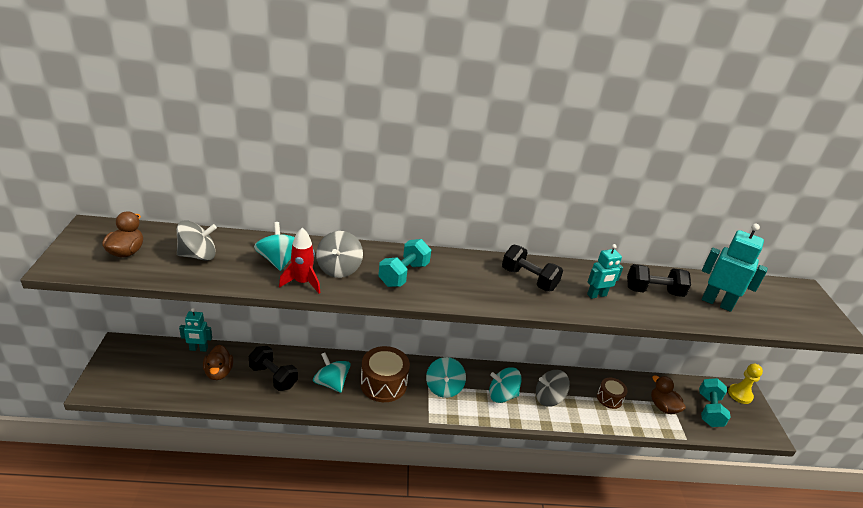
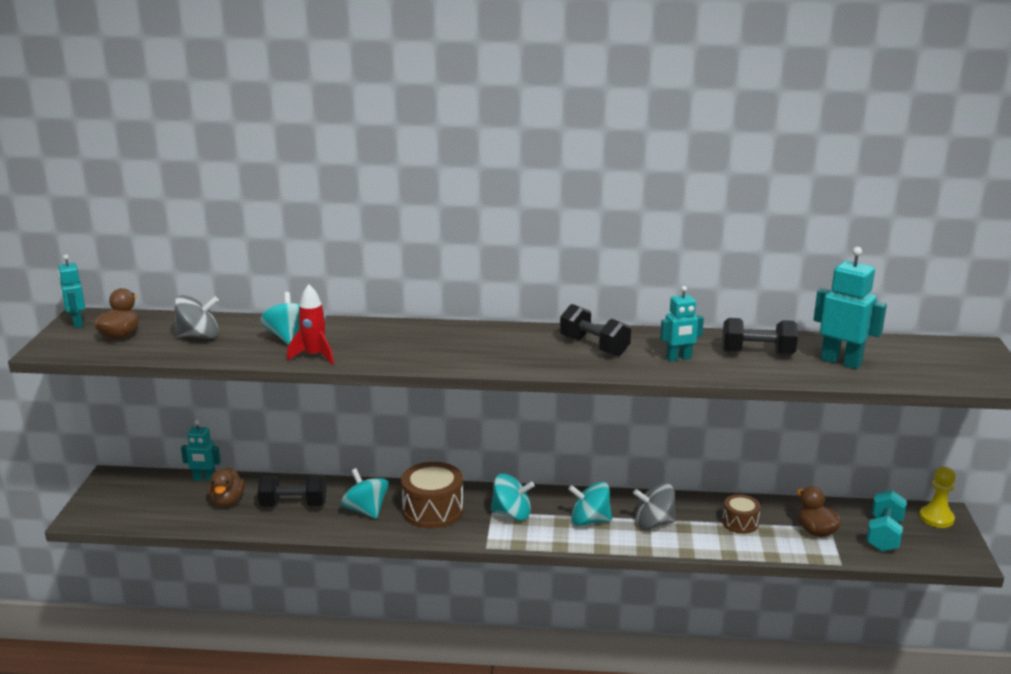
camera: 10 degrees right, 10 degrees down
black dumbbell [249,346,298,391] -> black dumbbell turned 45 degrees counterclockwise [258,475,326,507]
grey spinning top [316,231,363,278] -> none
turquoise dumbbell [378,239,431,287] -> none
turquoise spinning top [426,357,466,398] -> turquoise spinning top turned 90 degrees counterclockwise [491,473,535,521]
none -> turquoise robot [58,255,85,328]

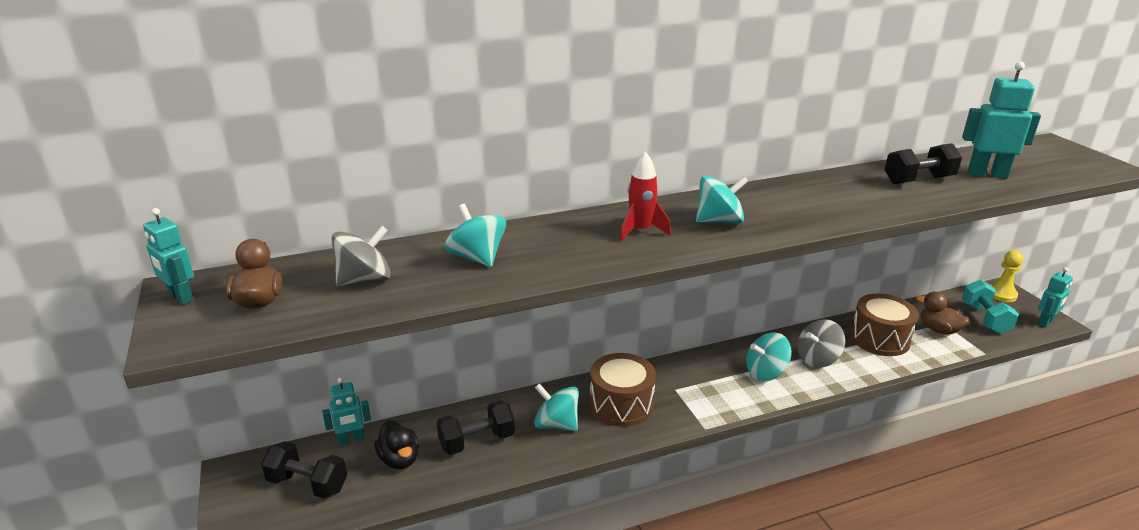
camera: 25 degrees left, 5 degrees up
brown duck [207,467,245,507] -> black duck [374,420,419,469]
red rocket [287,284,334,365] -> red rocket moved to [619,151,671,242]
turquoise spinning top [491,473,535,521] -> turquoise spinning top moved to [696,176,748,224]
black dumbbell [560,304,631,356] -> black dumbbell moved to [261,441,347,499]
turquoise robot [660,286,704,362] -> turquoise robot moved to [1038,267,1073,327]
brown drum [722,494,761,534] -> brown drum [851,294,919,356], size x1.75

